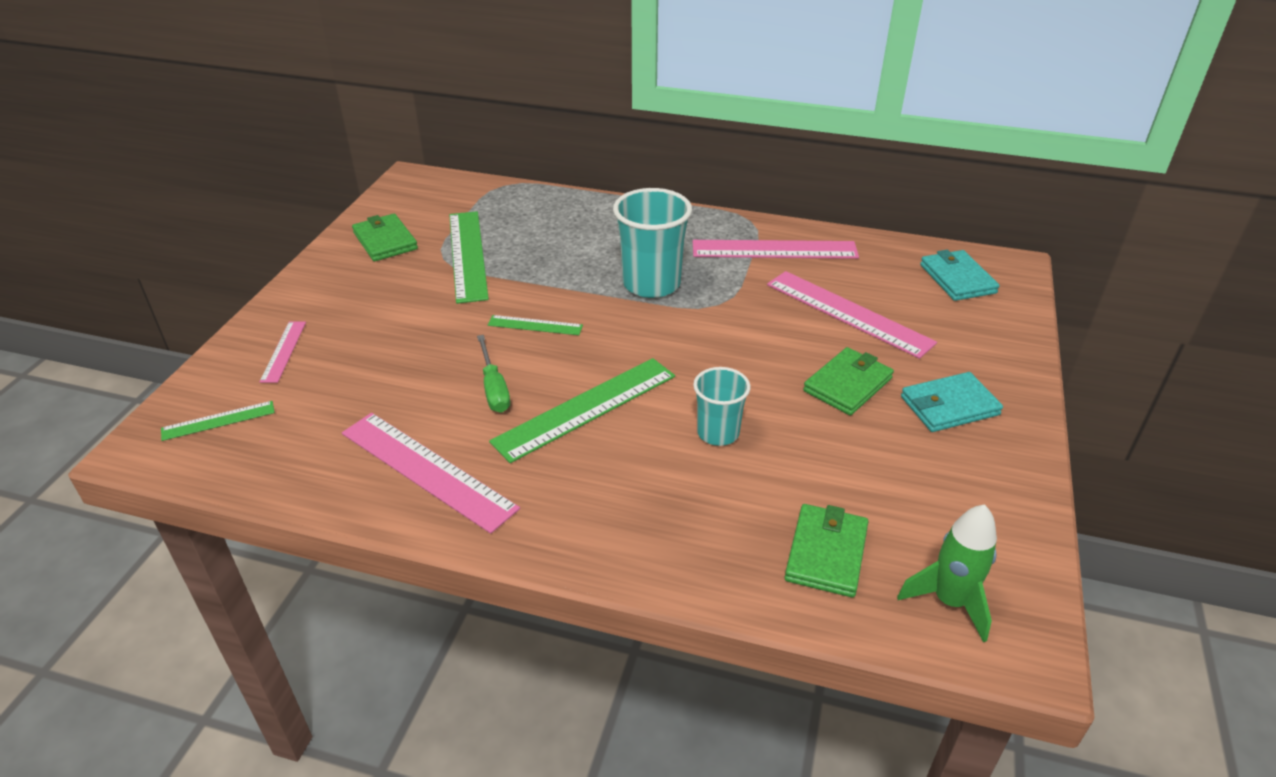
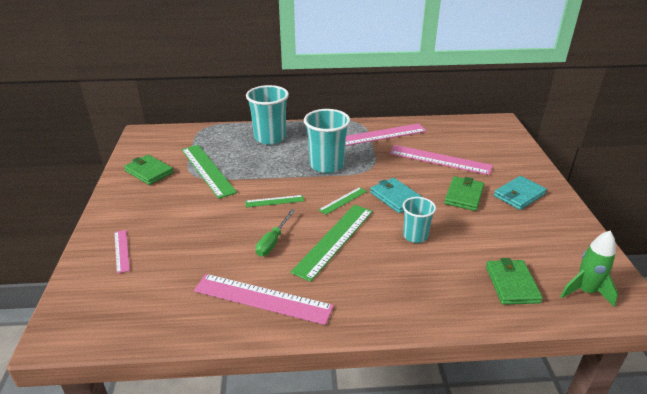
camera: 20 degrees left, 5 degrees down
green ruler [161,401,275,441] -> green ruler moved to [319,187,367,215]
green screwdriver [477,335,510,413] -> green screwdriver turned 60 degrees clockwise [256,209,295,256]
turquoise wallet [920,250,1000,301] -> turquoise wallet moved to [370,178,422,213]
none -> turquoise cup [246,85,289,145]

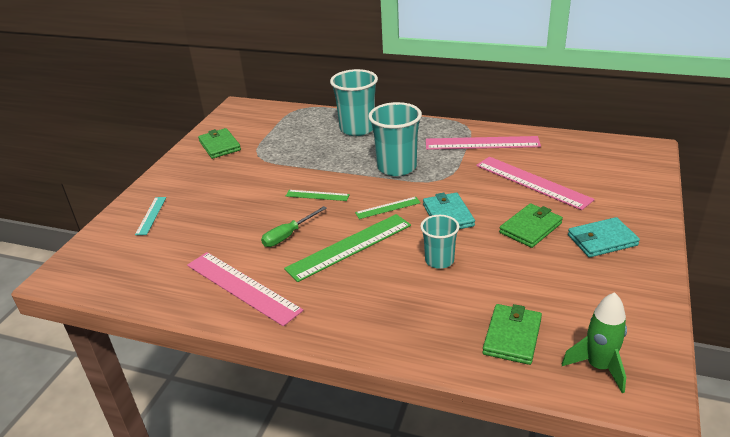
camera: 25 degrees right, 0 degrees up
pink ruler [114,230,130,274] -> turquoise ruler [135,197,166,235]
green ruler [182,145,237,199] -> none

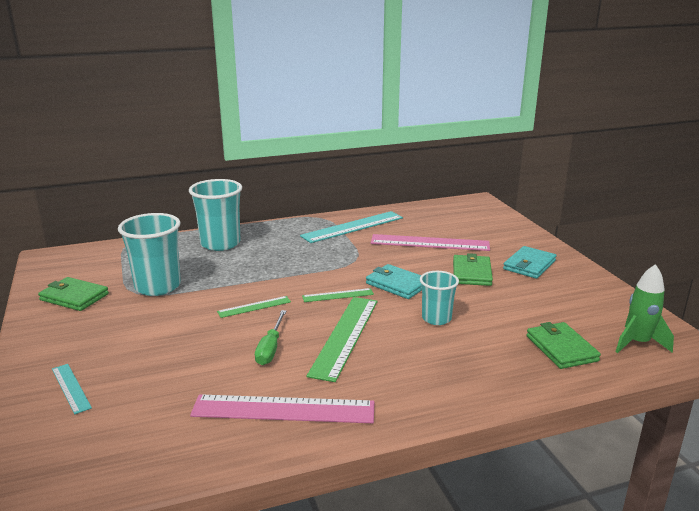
camera: 40 degrees left, 10 degrees down
green ruler [355,197,421,219] -> green ruler turned 45 degrees clockwise [302,288,374,302]
turquoise cup [368,102,422,176] -> turquoise cup moved to [118,213,181,296]
pink ruler [426,136,541,150] -> turquoise ruler [300,211,403,243]

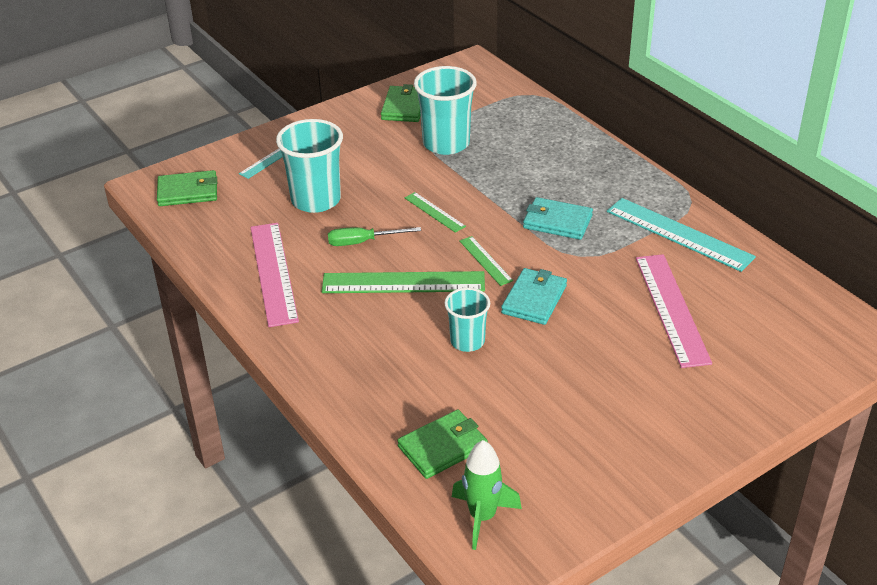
camera: 75 degrees right, 15 degrees up
turquoise cup [189,179,242,251] -> turquoise cup moved to [276,119,343,213]
green wallet [453,253,493,286] -> green wallet moved to [157,170,217,206]
turquoise wallet [503,246,556,279] -> turquoise wallet moved to [523,197,593,240]

